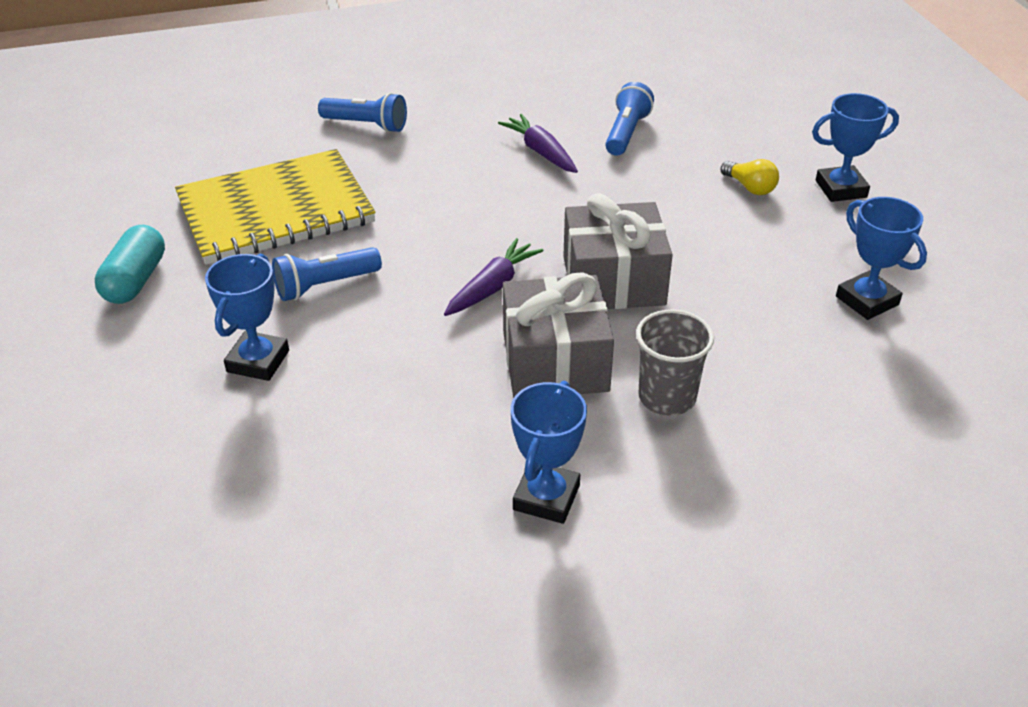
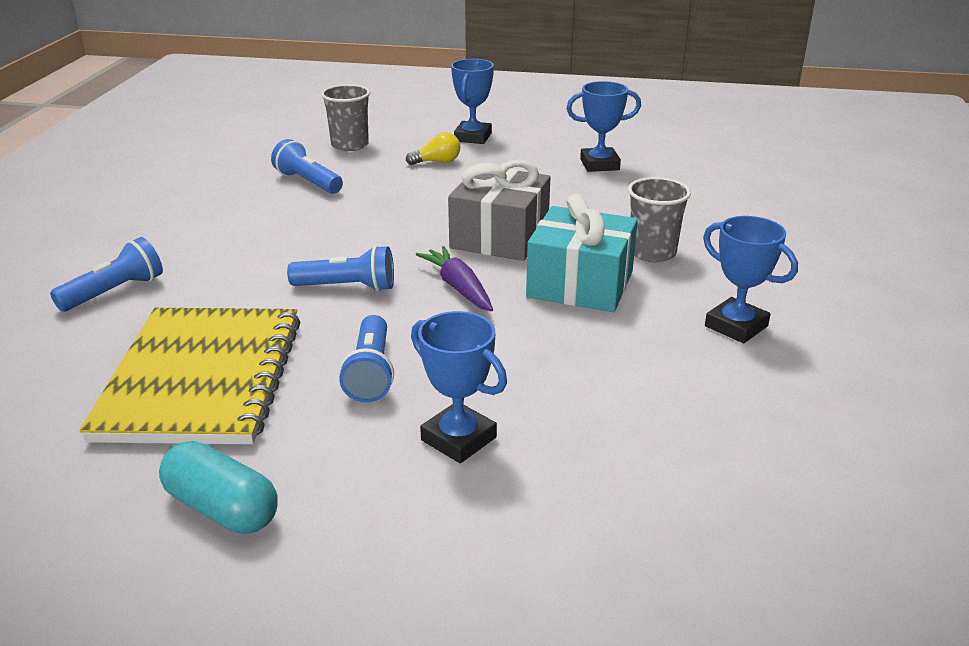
camera: 65 degrees left, 10 degrees down
purple carrot [498,114,578,173] -> none
grey gift [503,272,614,398] -> turquoise gift [526,194,638,312]
none -> blue flashlight [287,245,394,292]
none -> grey cup [321,84,370,151]

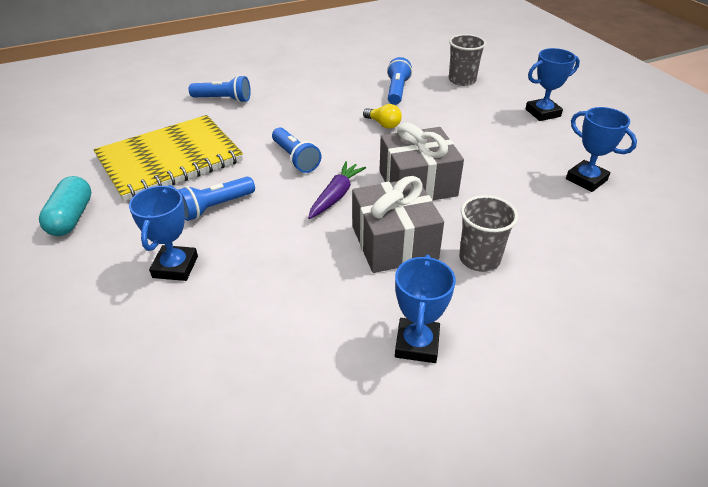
camera: 55 degrees right, 10 degrees up
yellow light bulb [406,132,460,165] -> yellow light bulb moved to [363,104,402,129]
turquoise gift [526,194,638,312] -> grey gift [352,176,444,273]

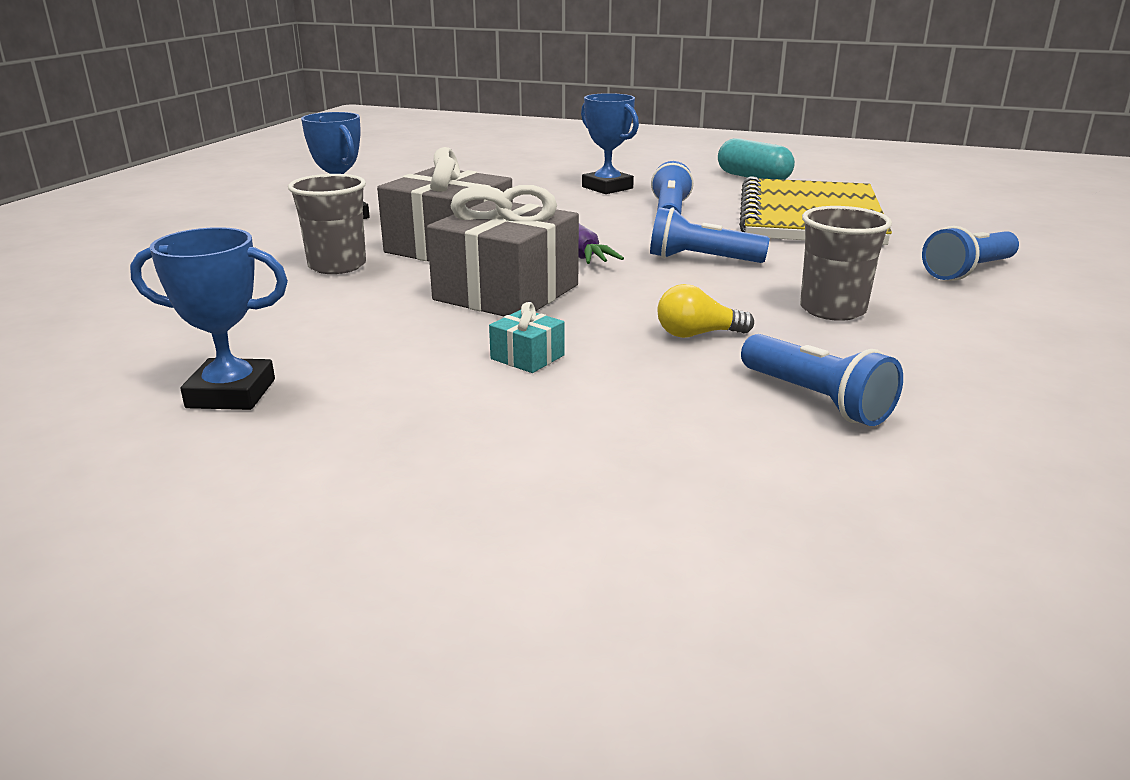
camera: 135 degrees right, 15 degrees down
grey cup [449,34,486,86] -> grey cup moved to [800,206,892,321]
blue trophy [526,48,580,121] -> none
none -> turquoise gift [489,302,565,373]

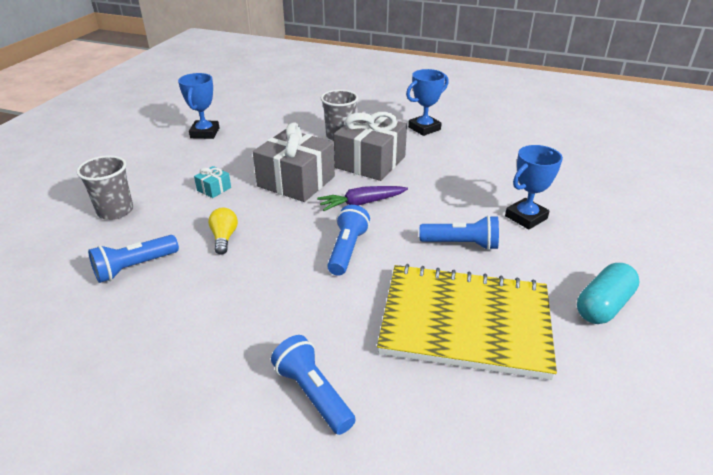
camera: 90 degrees right, 10 degrees up
grey cup [800,206,892,321] -> grey cup moved to [76,155,133,220]

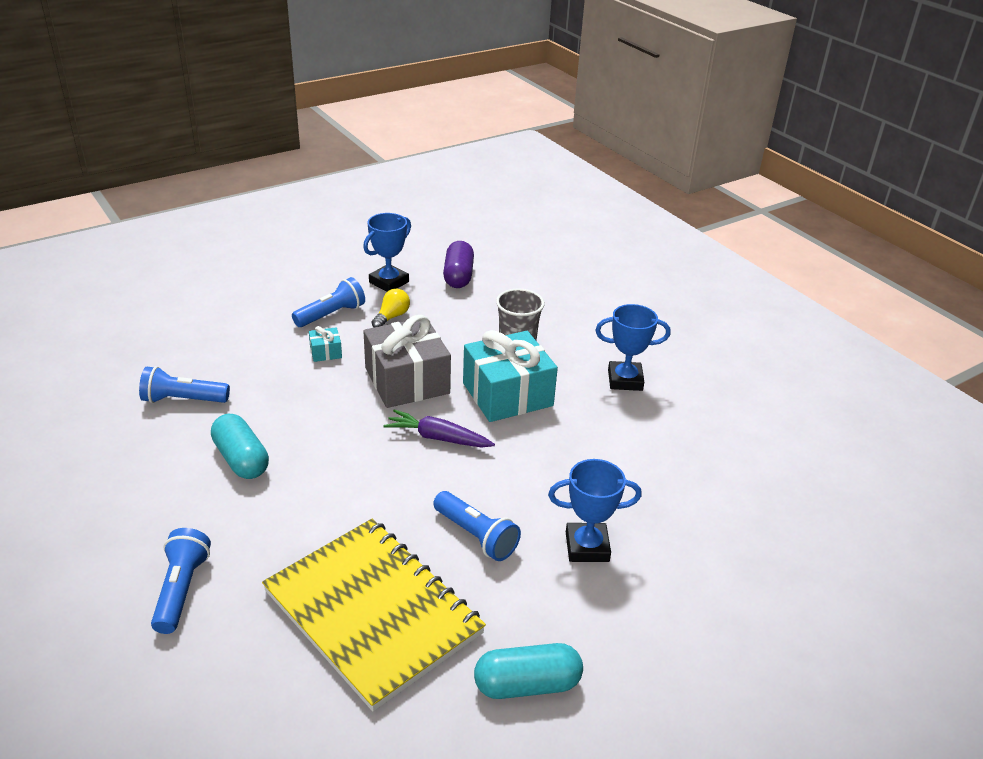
camera: 35 degrees right, 0 degrees up
grey cup [76,155,133,220] -> none
yellow light bulb [208,208,238,255] -> yellow light bulb moved to [372,289,410,327]
blue flashlight [327,205,370,276] -> blue flashlight moved to [292,277,365,327]
grey gift [334,112,407,181] -> turquoise gift [463,330,558,422]
none -> turquoise capsule [211,414,269,479]
none -> purple capsule [443,241,474,288]

